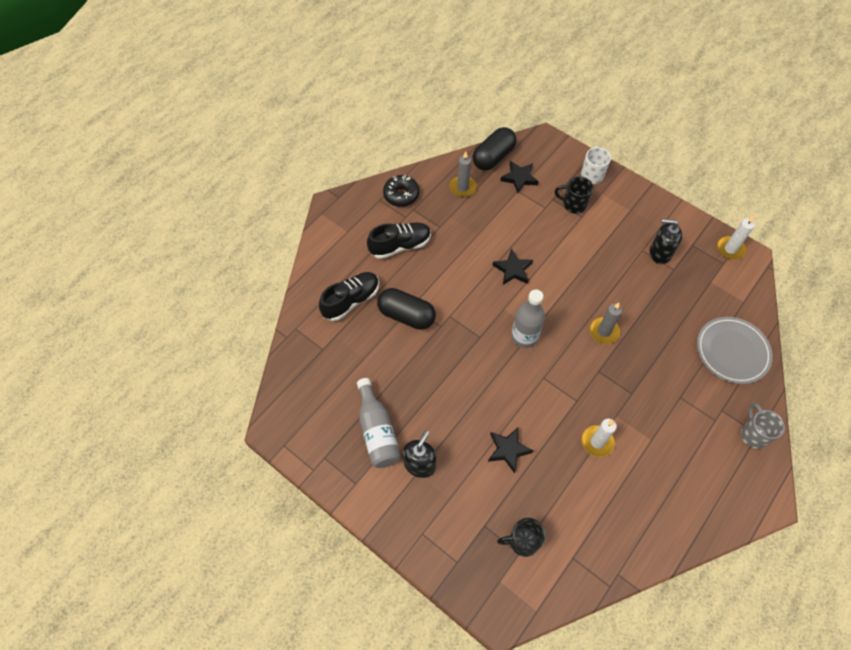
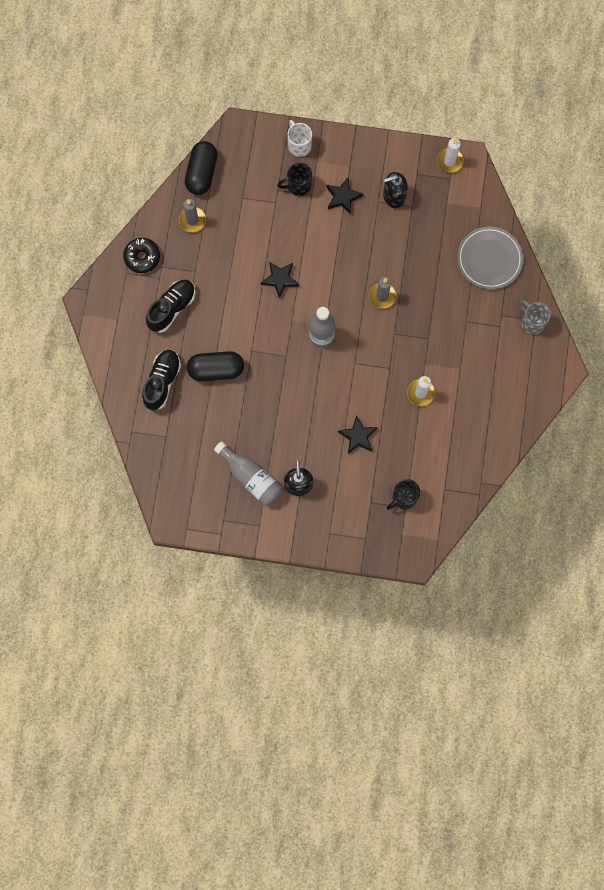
camera: 30 degrees left, 15 degrees up
black star [500,161,539,193] -> black star moved to [326,177,363,215]

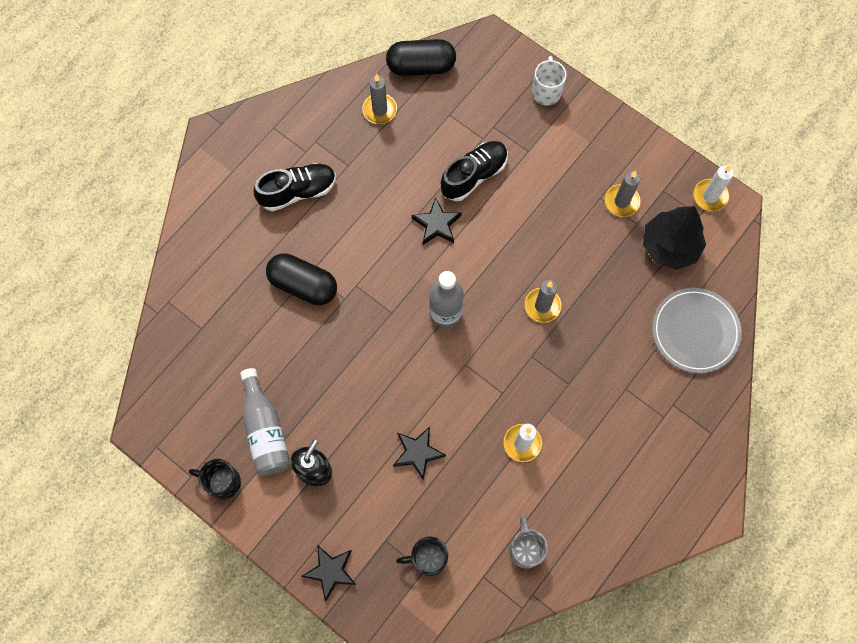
camera: 30 degrees right, 5 degrees down
black donut [123,238,160,273] -> none
black shoe [142,350,181,411] -> black shoe moved to [440,141,508,201]
black capsule [185,141,218,195] -> black capsule turned 45 degrees clockwise [386,39,456,76]
black mug [277,163,312,196] -> black mug moved to [189,459,241,499]
black star [326,177,363,215] -> black star moved to [302,545,356,601]
black soap dispenser [383,172,408,208] -> grey candle [605,171,641,217]
grey mug [520,300,551,335] -> grey mug moved to [509,515,548,569]
none -> black tree [643,206,706,270]

